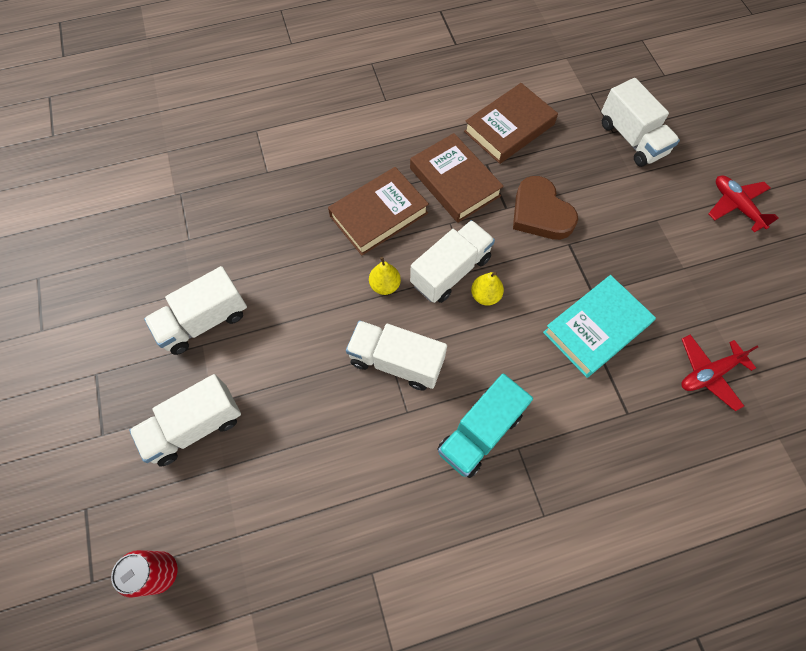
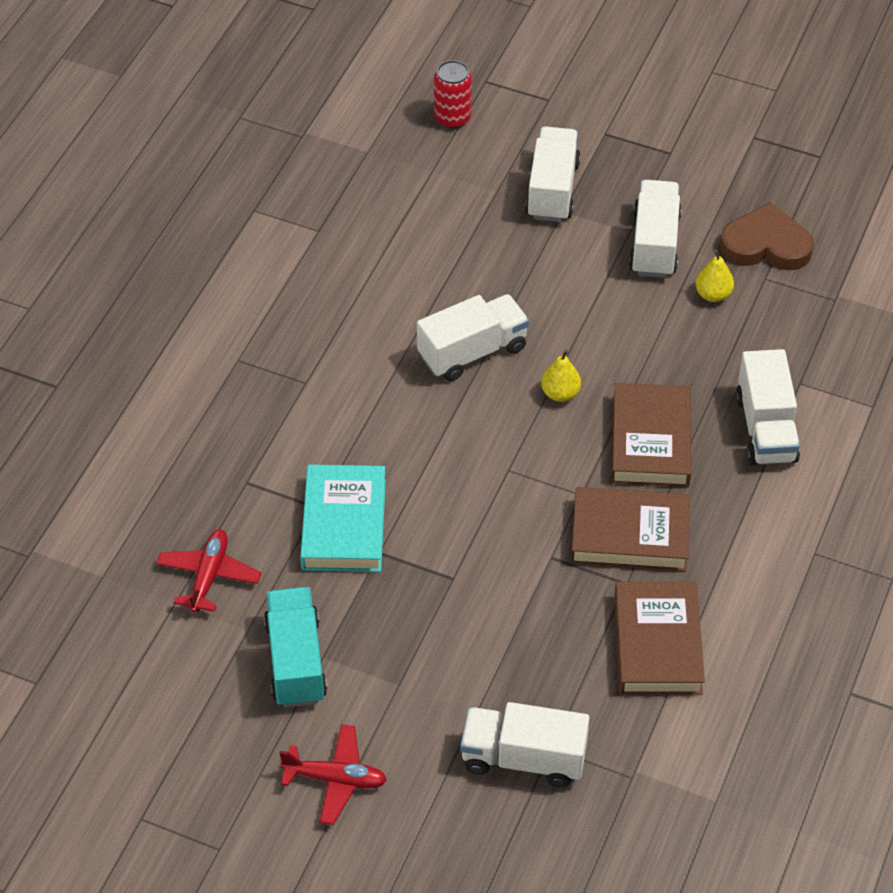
camera: 130 degrees right, 15 degrees down
white truck [410,220,495,303] -> white truck moved to [735,349,800,465]
turquoise truck [437,374,533,478] -> turquoise truck moved to [264,587,327,707]
yellow pear [471,272,504,306] -> yellow pear moved to [696,249,734,302]
brown heart [513,176,578,240] -> brown heart moved to [720,203,814,270]

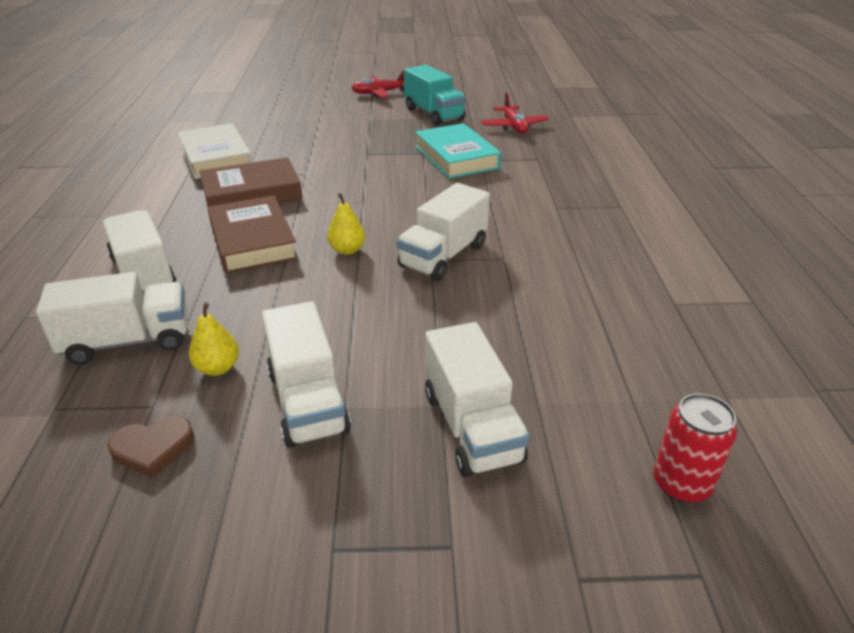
camera: 155 degrees right, 15 degrees down
white truck [460,702,589,787] -> white truck moved to [36,272,188,365]
brown book [614,582,705,695] -> white book [177,123,253,179]
brown heart [720,203,814,270] -> brown heart [108,416,194,478], size x0.61

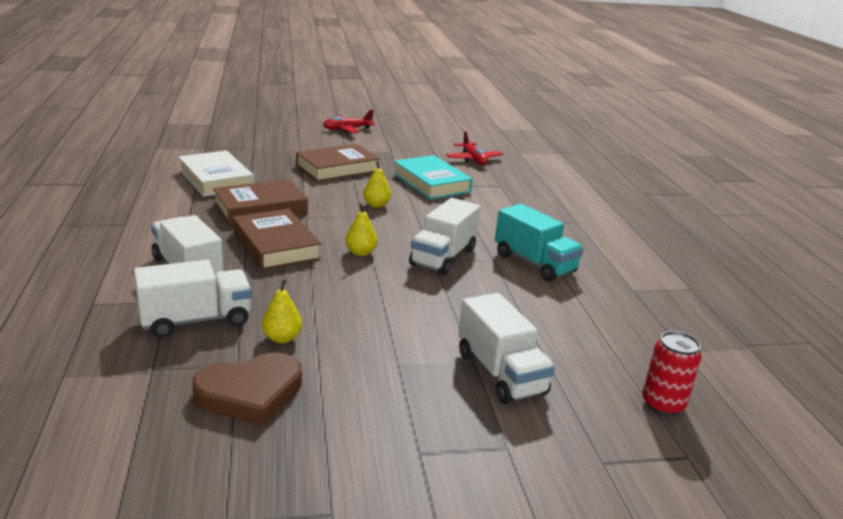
camera: 10 degrees left, 10 degrees down
brown heart [108,416,194,478] -> brown heart [192,352,302,426], size x1.65
white truck [262,301,351,448] -> none
turquoise truck [404,65,466,126] -> turquoise truck moved to [495,204,584,282]
none -> brown book [296,144,380,182]
none -> yellow pear [363,161,391,208]

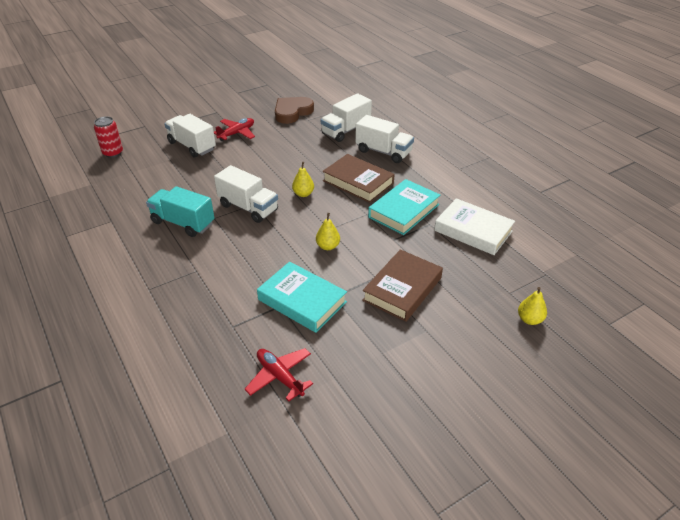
camera: 160 degrees right, 15 degrees up
brown book [213,179,308,225] -> turquoise book [368,179,440,235]
yellow pear [262,279,302,343] -> yellow pear moved to [518,287,547,325]
red plane [323,110,375,133] -> red plane moved to [214,118,255,141]
white truck [409,198,480,275] -> white truck turned 120 degrees clockwise [214,165,278,223]

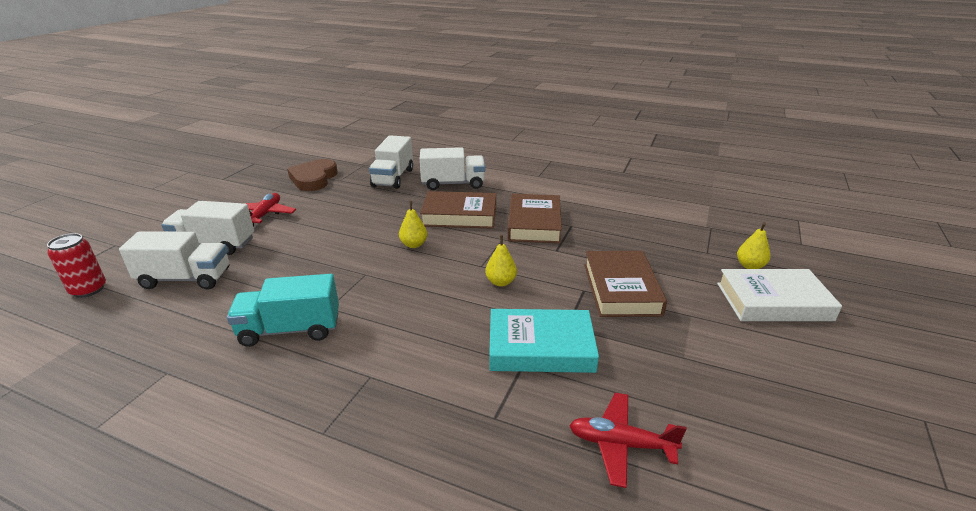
camera: 35 degrees left, 10 degrees down
white truck [214,165,278,223] -> white truck moved to [119,231,229,290]
turquoise book [368,179,440,235] -> brown book [508,194,562,243]
white book [434,198,515,255] -> white book moved to [717,269,842,321]

